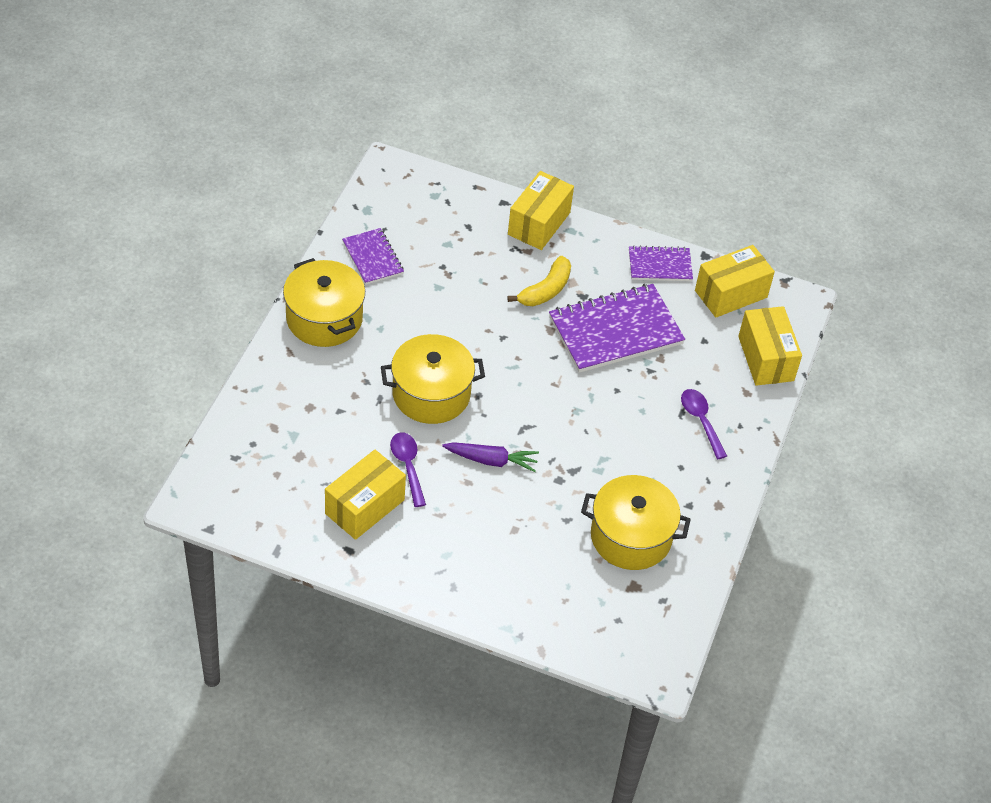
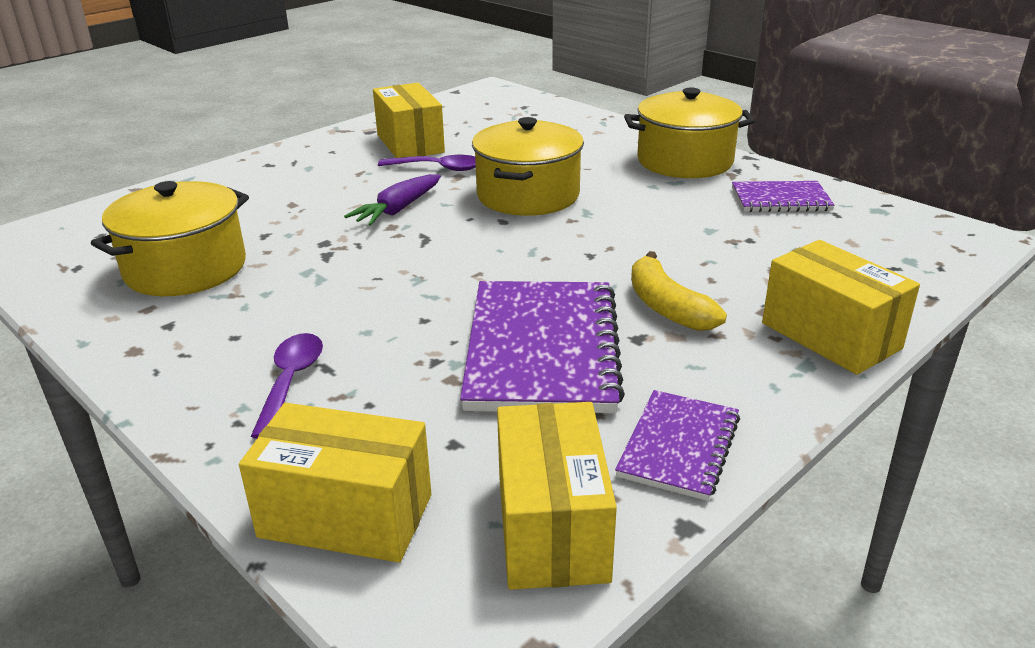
camera: 120 degrees right, 20 degrees down
purple spoon [681,389,727,459] -> purple spoon turned 90 degrees counterclockwise [251,333,323,439]

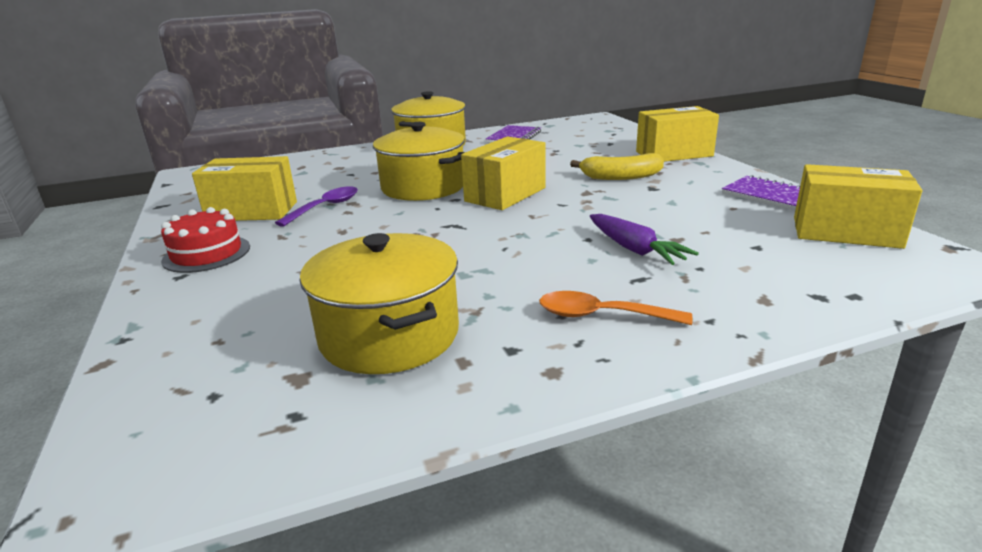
camera: 65 degrees left, 5 degrees down
yellow box [239,403,431,563] -> yellow box moved to [461,136,545,210]
purple spoon [251,333,323,439] -> none
purple carrot [344,174,441,226] -> purple carrot moved to [590,214,699,265]
purple notebook [460,281,625,413] -> none
none -> red cake [161,207,250,273]
none -> orange spoon [539,291,693,325]

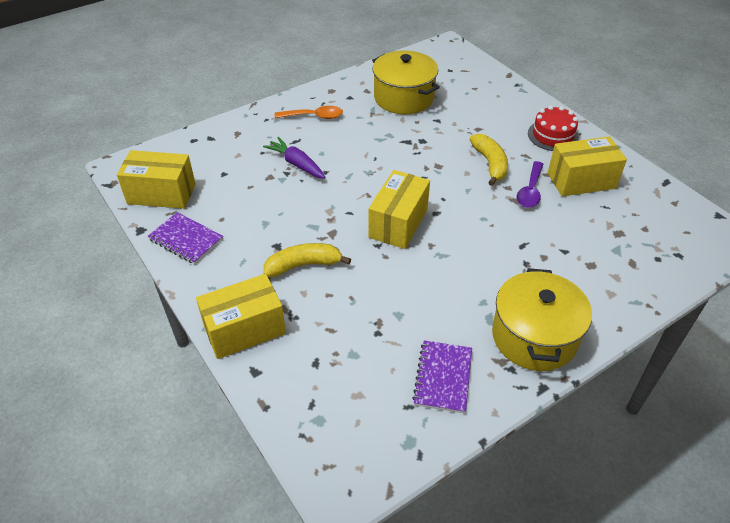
camera: 165 degrees right, 20 degrees up
yellow pot [373,122,465,201] -> none
none -> yellow banana [470,134,508,186]

